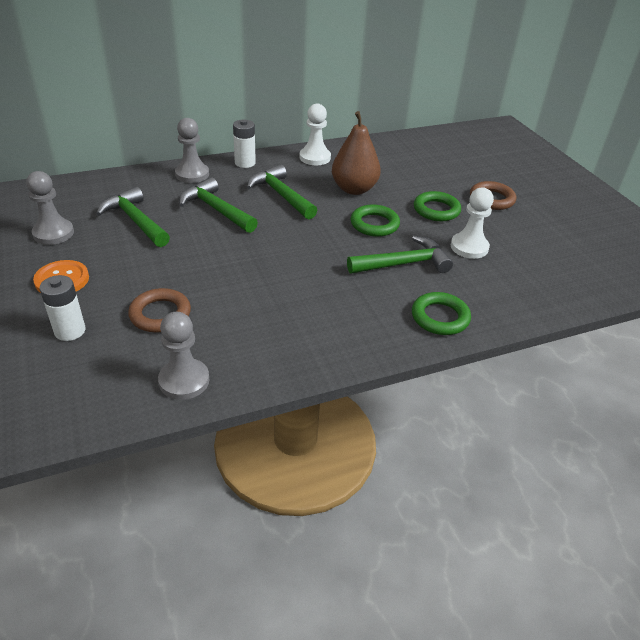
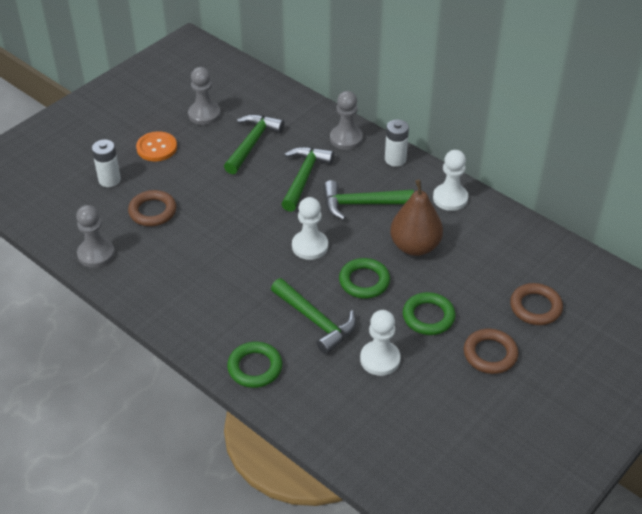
camera: 65 degrees right, 5 degrees up
green hammer [247,164,317,220] -> green hammer turned 120 degrees counterclockwise [323,180,414,220]
none -> white pawn [292,197,328,260]
none -> brown ring [510,283,563,325]

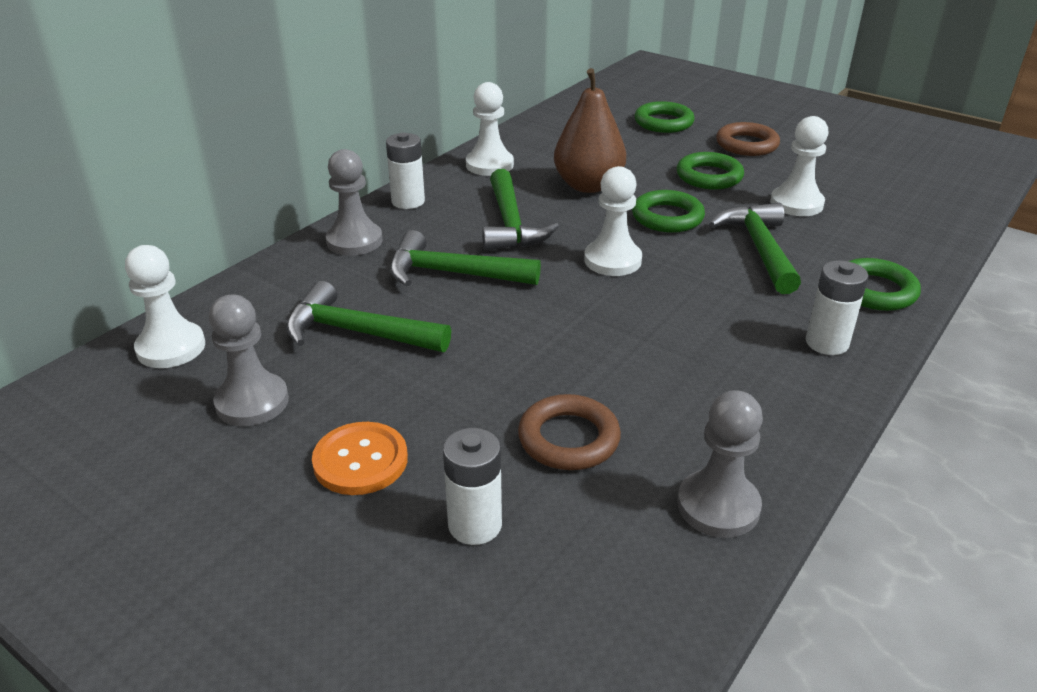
camera: 95 degrees left, 10 degrees down
green hammer [271,278,356,354] -> green hammer turned 45 degrees counterclockwise [709,203,801,294]
brown ring [510,283,563,325] -> green ring [634,101,695,133]
none -> white pawn [125,245,205,368]
none -> white battery [806,260,868,355]

